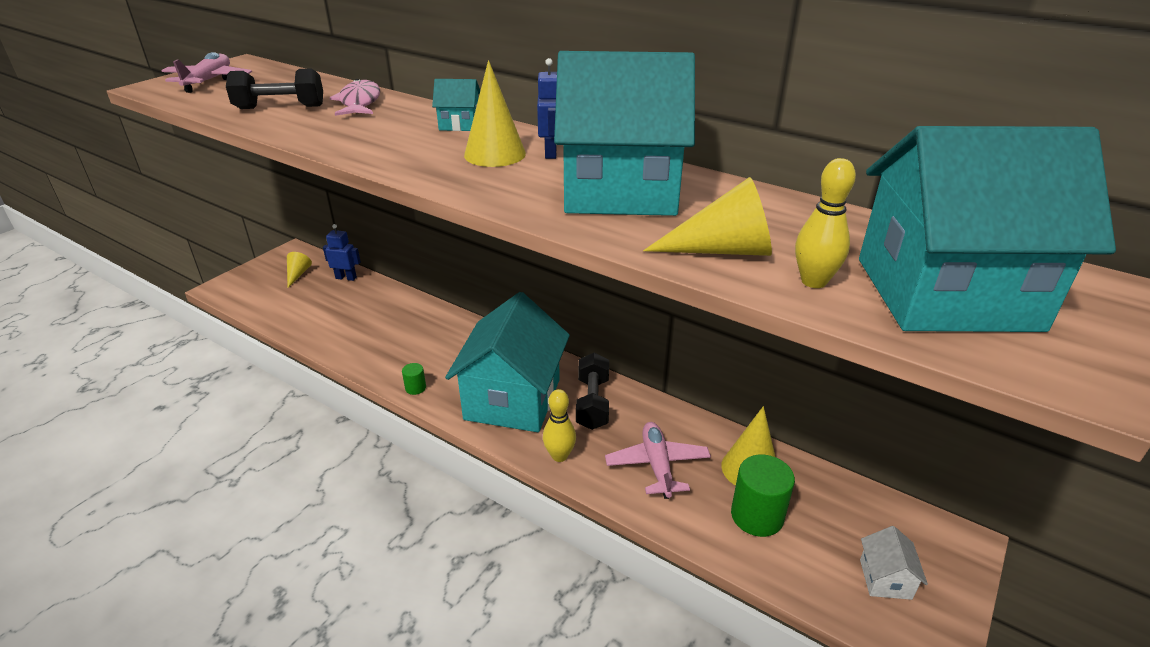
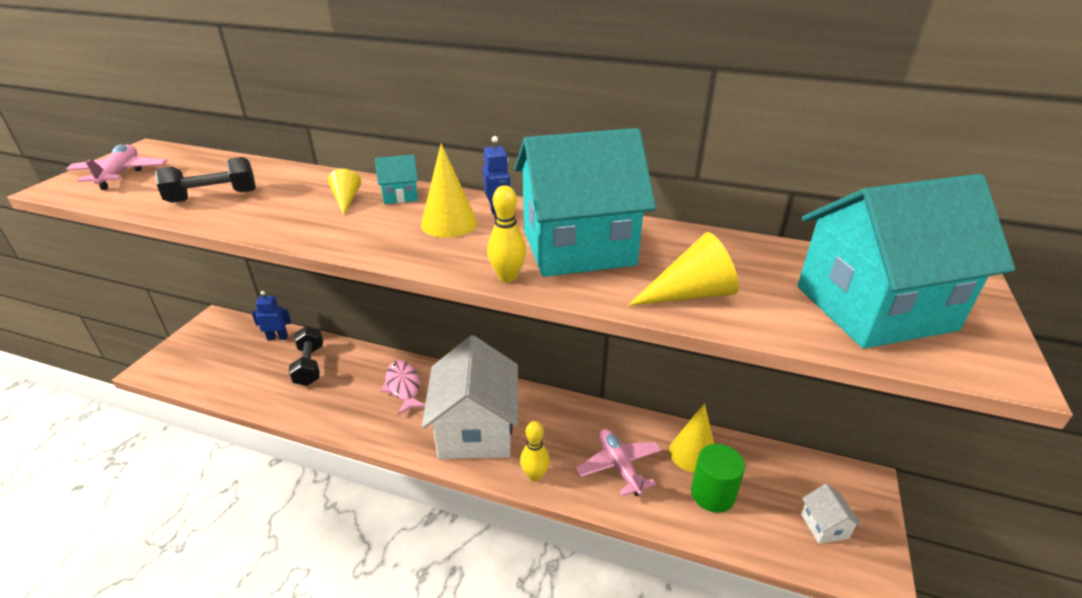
camera: 15 degrees left, 0 degrees up
yellow cone [287,252,312,288] -> yellow cone moved to [328,169,361,215]
pink fish [330,79,380,116] -> pink fish moved to [381,360,425,415]
green cylinder [402,363,426,395] -> none
turquoise house [445,292,570,432] -> white house [422,335,518,459]
black dumbbell [576,353,609,430] -> black dumbbell moved to [289,326,323,386]
yellow bowling pin [795,158,856,288] -> yellow bowling pin moved to [487,185,526,282]

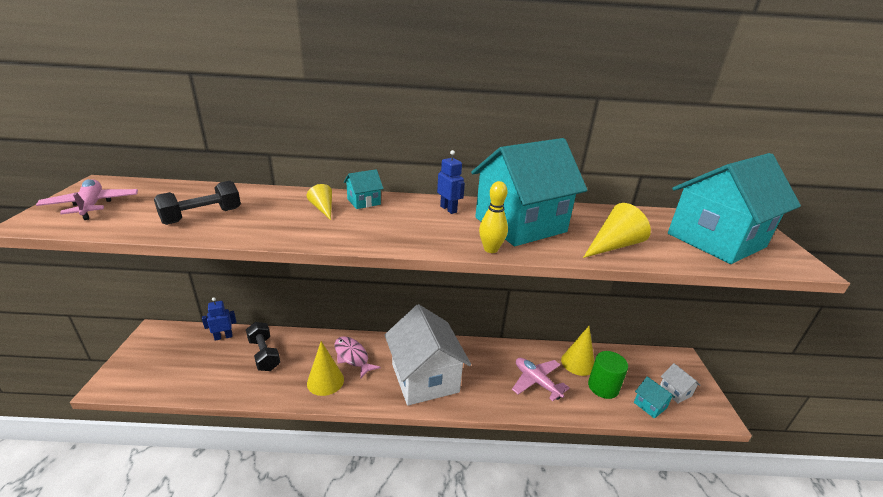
camera: 20 degrees left, 5 degrees down
yellow cone [421,143,477,238] -> yellow cone moved to [307,341,344,396]
yellow bowling pin [520,421,550,482] -> none
none -> turquoise house [634,376,675,419]

